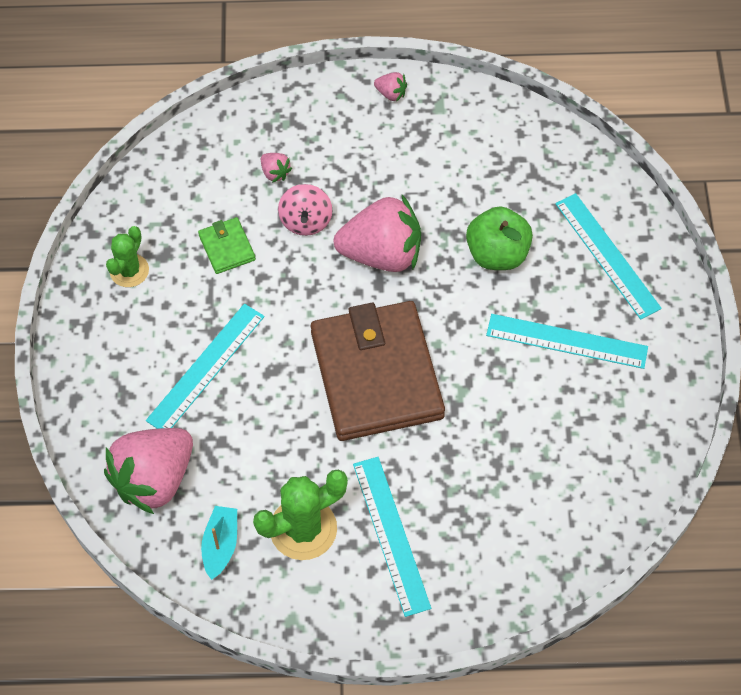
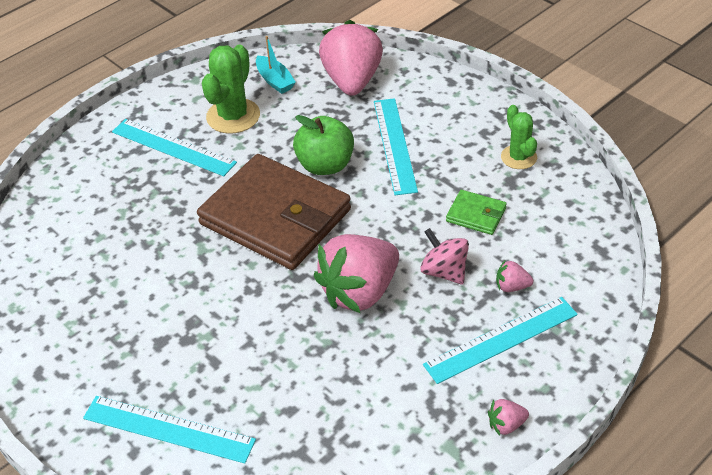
camera: 140 degrees right, 15 degrees down
green apple [466,207,533,270] -> green apple moved to [293,115,354,175]
turquoise ruler [486,314,648,369] -> turquoise ruler moved to [423,297,578,384]

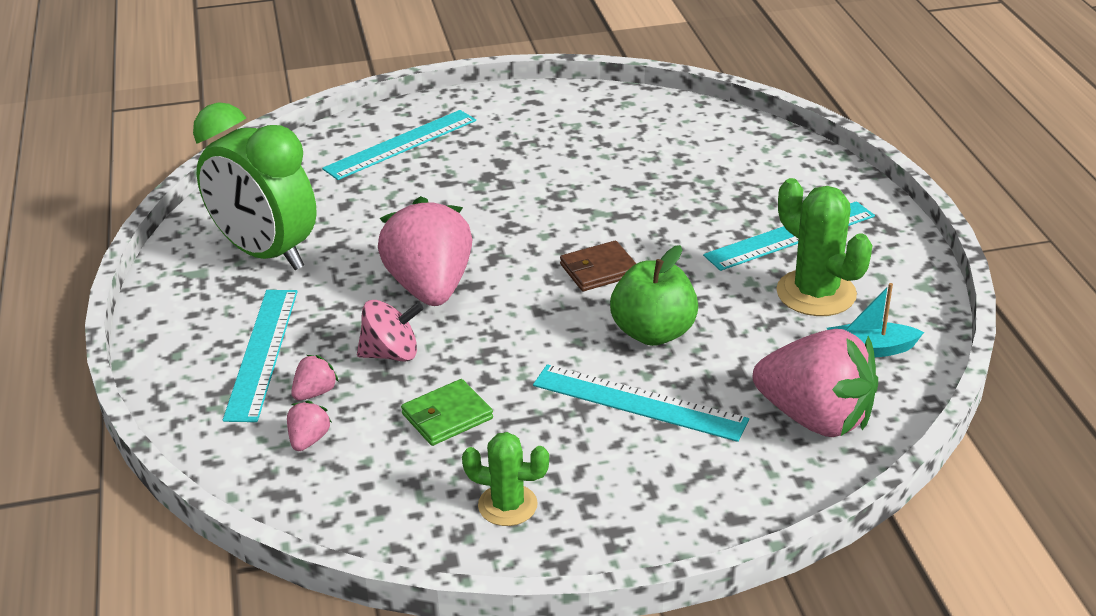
camera: 120 degrees right, 10 degrees down
brown wallet [197,154,351,270] -> brown wallet [560,241,636,291], size x0.41
pink strawberry [488,399,529,435] -> pink strawberry moved to [287,400,331,451]
none -> green clock [193,102,317,270]

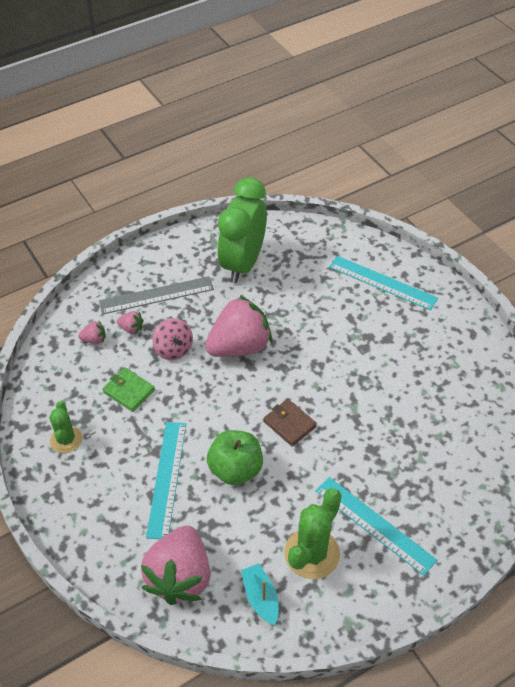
camera: 70 degrees right, 15 degrees up
turquoise ruler [223,290,298,422] -> grey ruler [99,276,214,315]

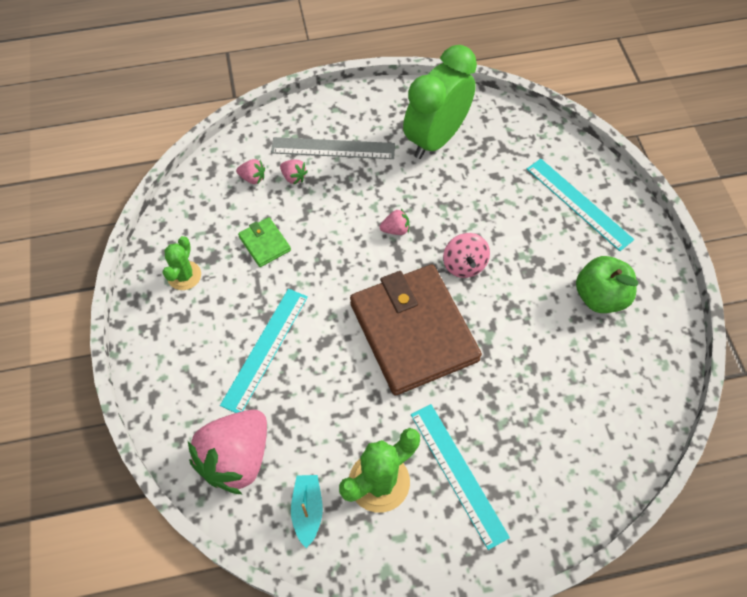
camera: 20 degrees right, 10 degrees up
pink spinning top [152,318,193,360] -> pink spinning top moved to [443,233,490,278]
pink strawberry [205,295,272,357] -> pink strawberry [380,209,409,235], size x0.41
green apple [207,430,263,485] -> green apple moved to [576,256,638,313]
brown wallet [264,399,317,447] -> brown wallet [350,264,482,396], size x2.42

